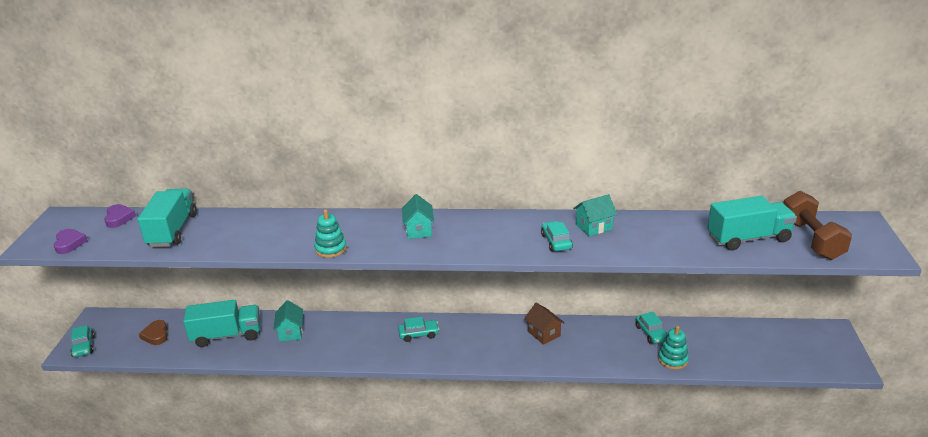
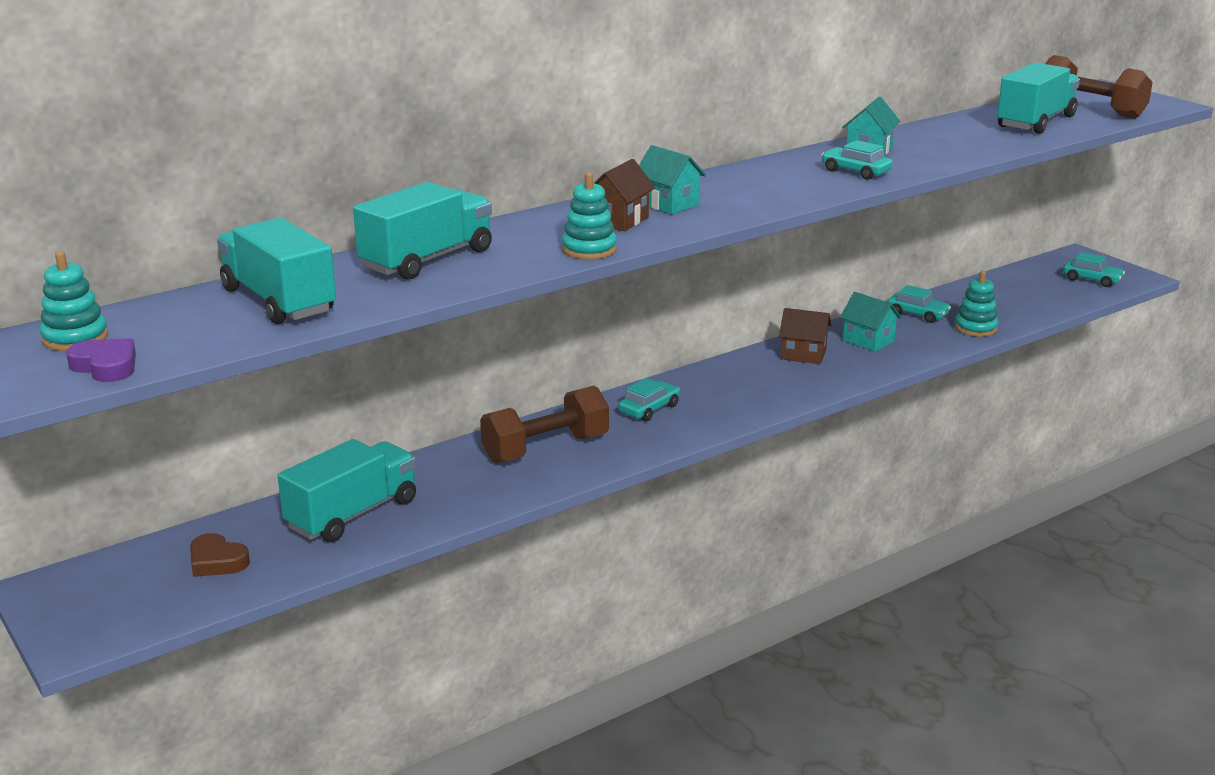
camera: 40 degrees left, 5 degrees down
turquoise car [70,325,95,357] -> turquoise car moved to [1063,252,1125,287]
purple heart [104,204,136,228] -> none
turquoise house [273,300,303,342] -> turquoise house moved to [840,292,901,352]
none -> turquoise stacking toy [40,251,108,351]
none -> turquoise truck [353,182,492,280]
none -> brown dumbbell [480,386,609,463]
none -> brown house [594,159,655,231]

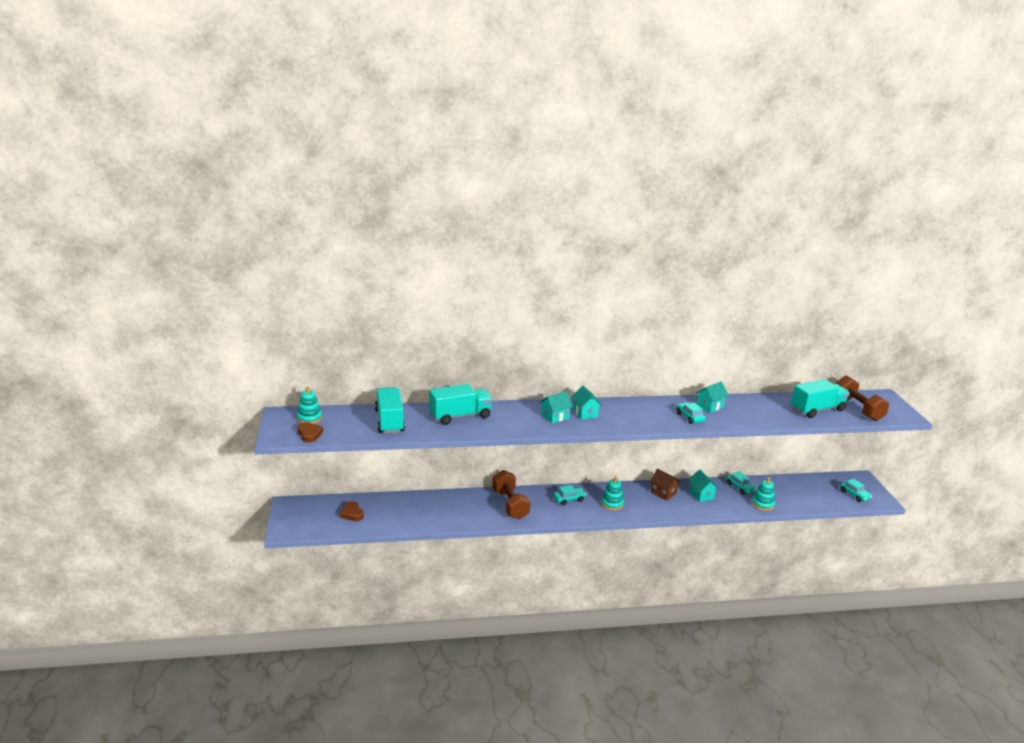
camera: 25 degrees right, 0 degrees up
purple heart [66,338,136,382] -> brown heart [297,422,323,443]
turquoise truck [278,439,416,542] -> none
brown dumbbell [480,386,609,463] -> brown dumbbell turned 75 degrees clockwise [492,470,531,519]
turquoise stacking toy [562,172,617,260] -> turquoise stacking toy moved to [601,476,624,510]
brown house [594,159,655,231] -> turquoise house [540,391,573,423]

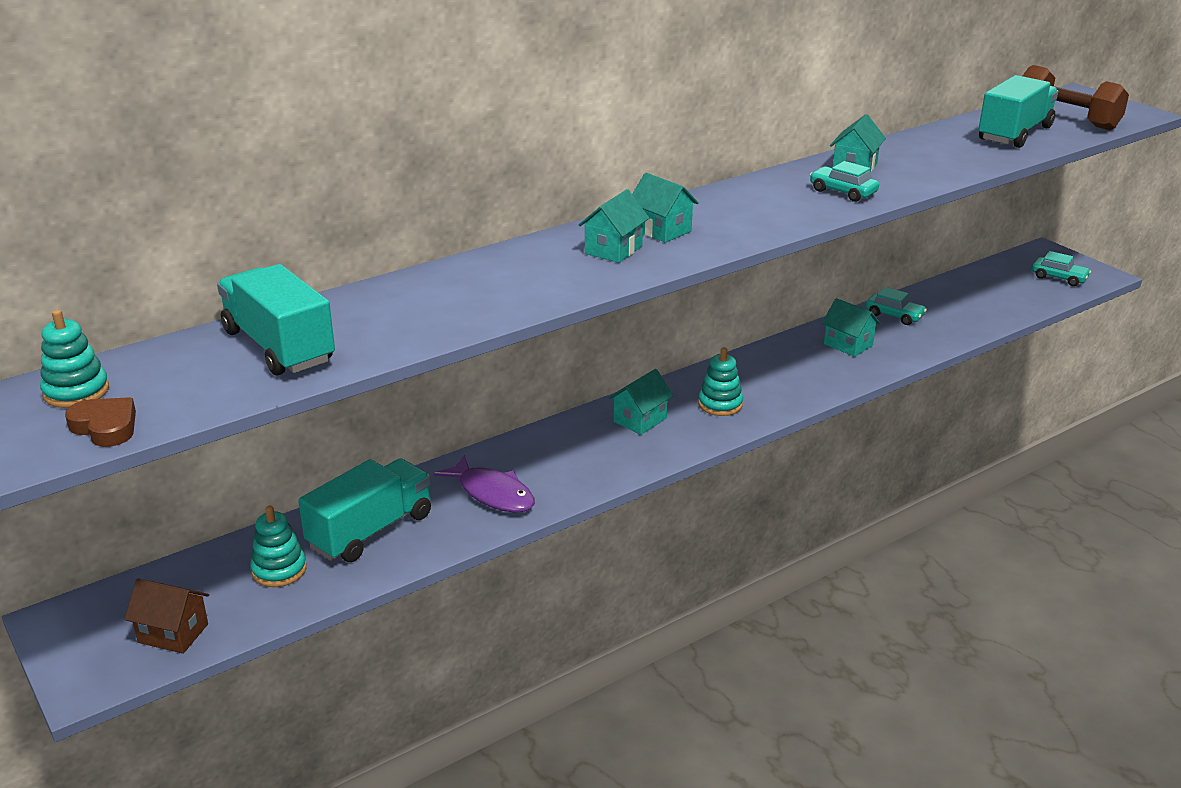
camera: 25 degrees left, 5 degrees up
brown heart [340,501,364,521] -> none
turquoise truck [429,384,493,425] -> turquoise truck moved to [298,458,431,562]
brown dumbbell [492,470,531,519] -> none
turquoise car [553,485,586,505] -> turquoise house [609,369,673,435]
brown house [650,469,681,500] -> brown house moved to [124,579,209,654]
turquoise stacking toy [752,477,775,511] -> turquoise stacking toy moved to [250,506,307,587]
none -> purple fish [434,455,535,513]

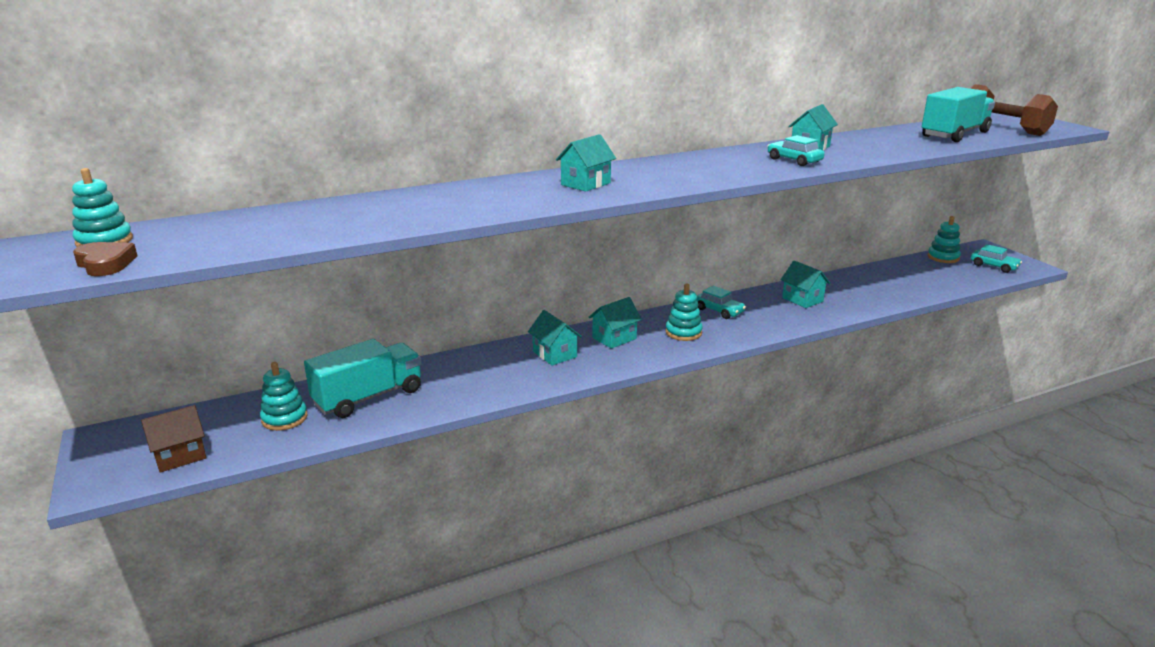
camera: 10 degrees right, 5 degrees down
brown house [124,579,209,654] -> brown house turned 60 degrees counterclockwise [141,405,206,473]
turquoise truck [217,264,335,376] -> none
purple fish [434,455,535,513] -> none
turquoise house [632,173,699,243] -> turquoise house moved to [528,310,582,366]
turquoise car [866,287,927,325] -> turquoise car moved to [696,286,746,319]
none -> turquoise stacking toy [928,216,961,263]

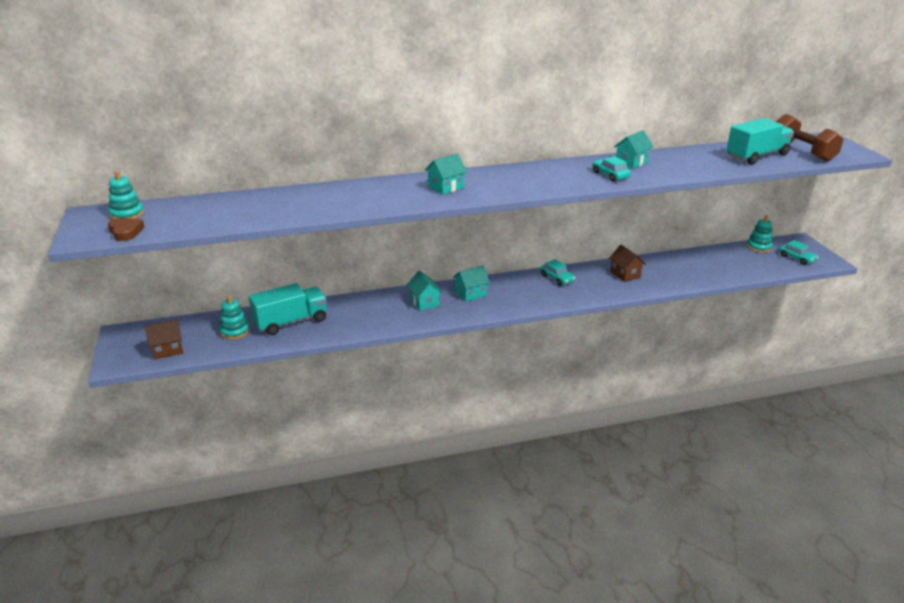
camera: 10 degrees right, 5 degrees up
turquoise stacking toy [665,284,703,341] -> none
turquoise house [781,260,830,308] -> brown house [609,245,646,282]

